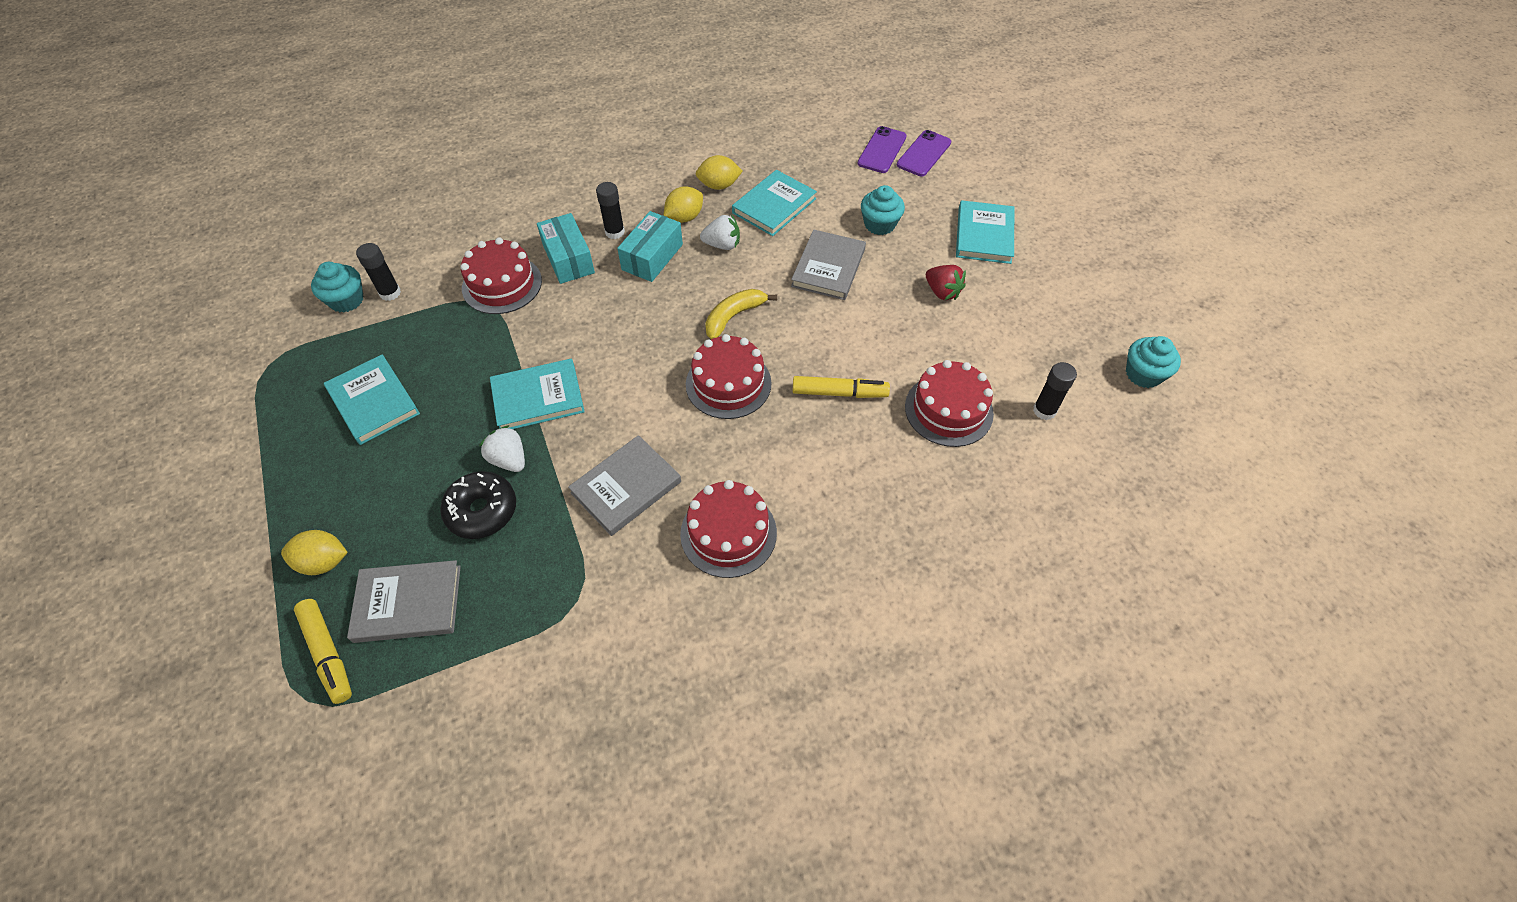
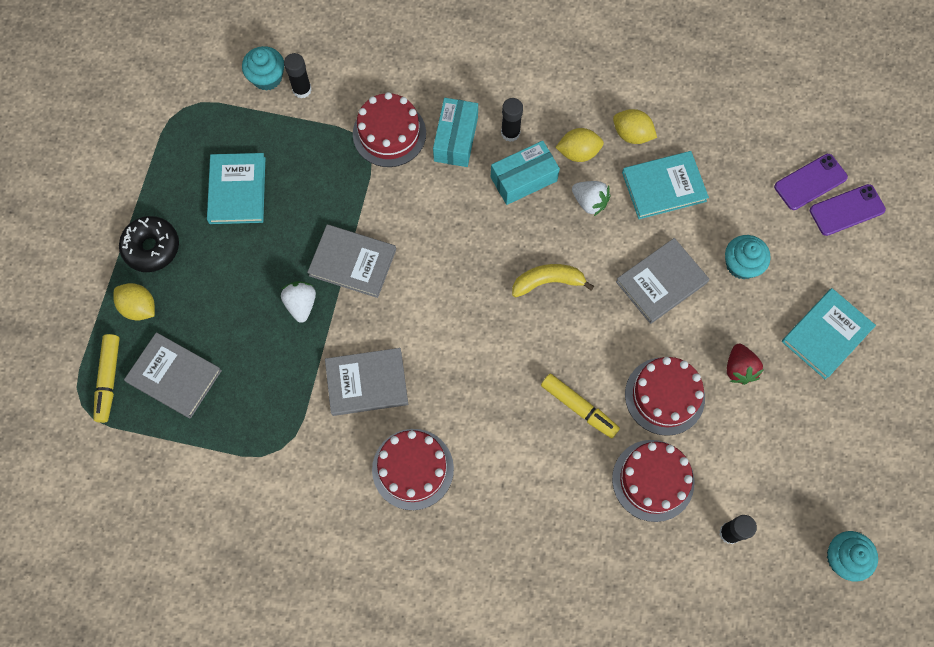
camera: 35 degrees right, 15 degrees up
black donut [440,471,516,539] -> black donut moved to [119,216,179,272]
turquoise book [490,359,585,429] -> grey book [307,224,396,298]
red cake [686,334,771,419] -> red cake moved to [625,357,705,436]

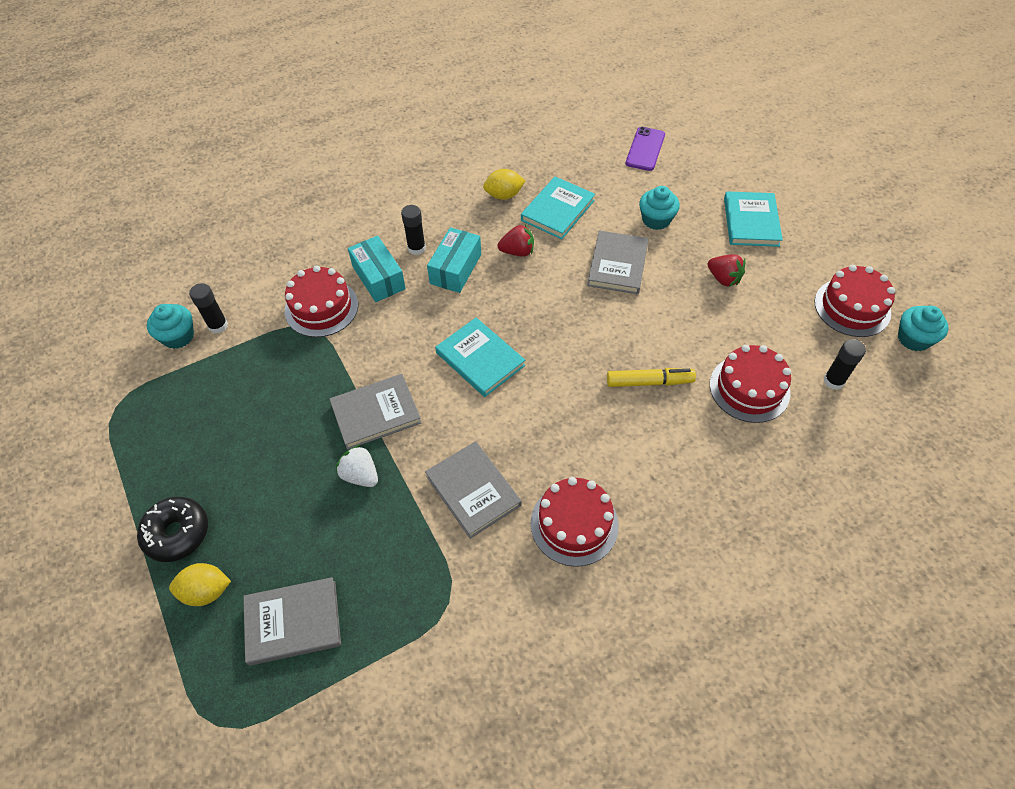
camera: 40 degrees left, 15 degrees down
yellow marker [93,334,120,423] -> none
turquoise book [207,153,265,224] -> turquoise book moved to [435,317,525,397]
grey book [325,348,408,416] -> grey book turned 75 degrees counterclockwise [425,441,522,539]
yellow banana [512,264,594,298] -> none
yellow lemon [555,128,604,162] -> none
white strawberry [572,181,611,216] -> red strawberry [498,224,534,257]
red cake [625,357,705,436] -> red cake moved to [814,265,895,337]
purple phone [810,184,886,236] -> none

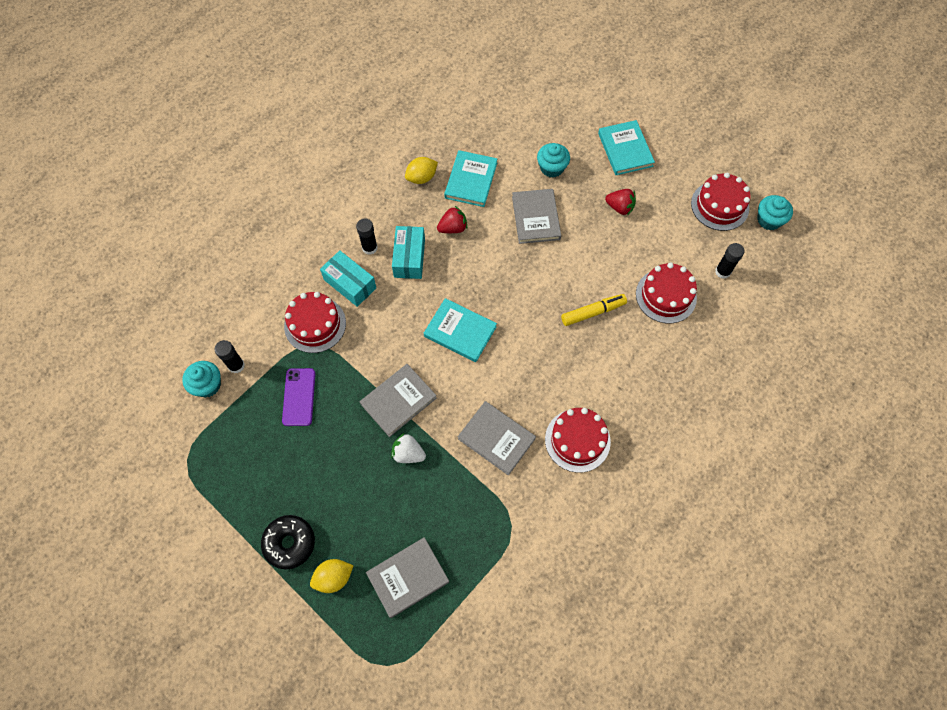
camera: 20 degrees left, 10 degrees up
purple phone [626,127,665,171] -> purple phone moved to [282,368,316,426]

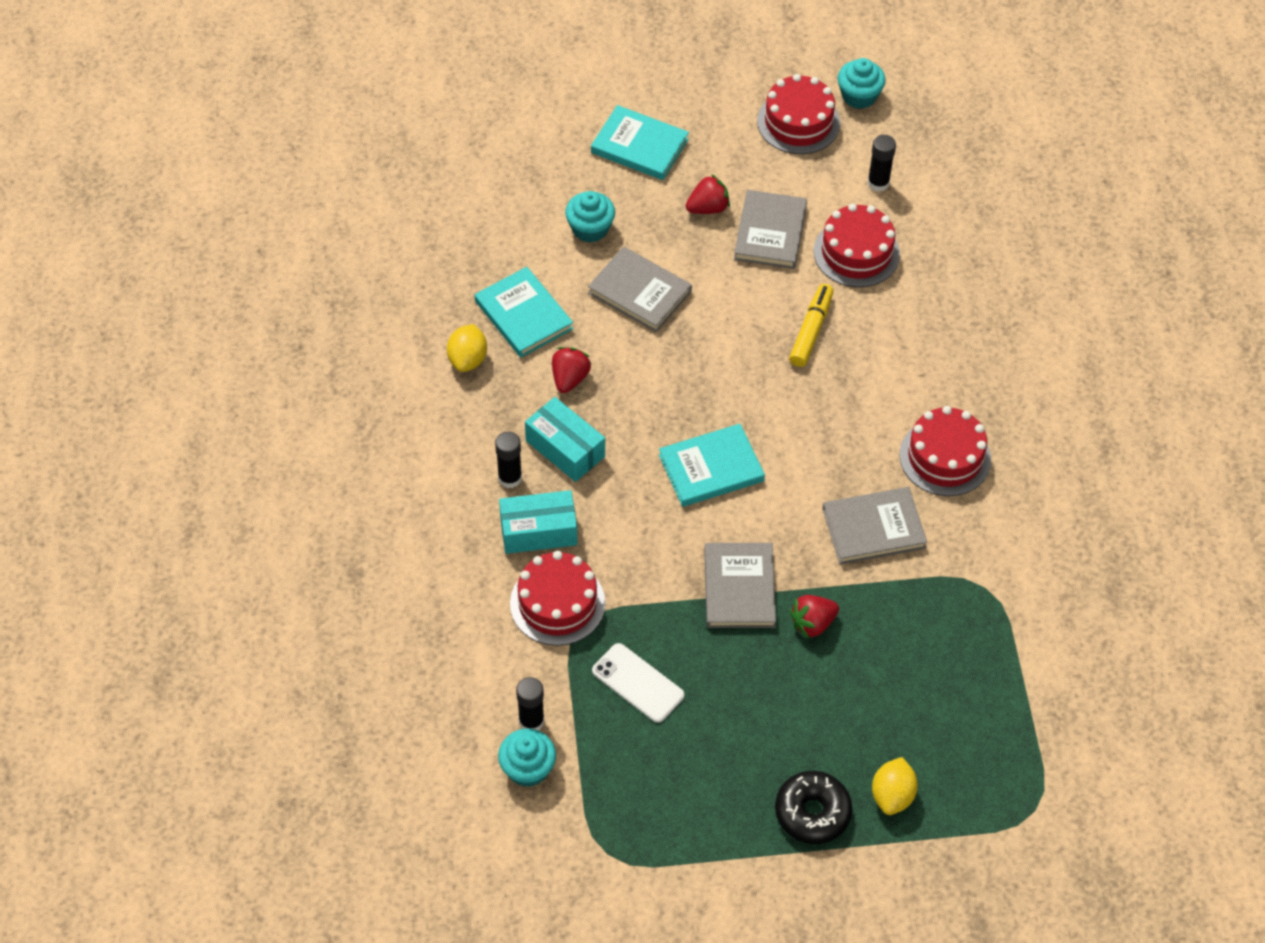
camera: 50 degrees left, 10 degrees down
purple phone [282,368,316,426] -> white phone [592,643,684,723]
grey book [366,537,449,618] -> grey book moved to [734,190,807,269]
white strawberry [391,433,426,463] -> red strawberry [790,595,839,639]

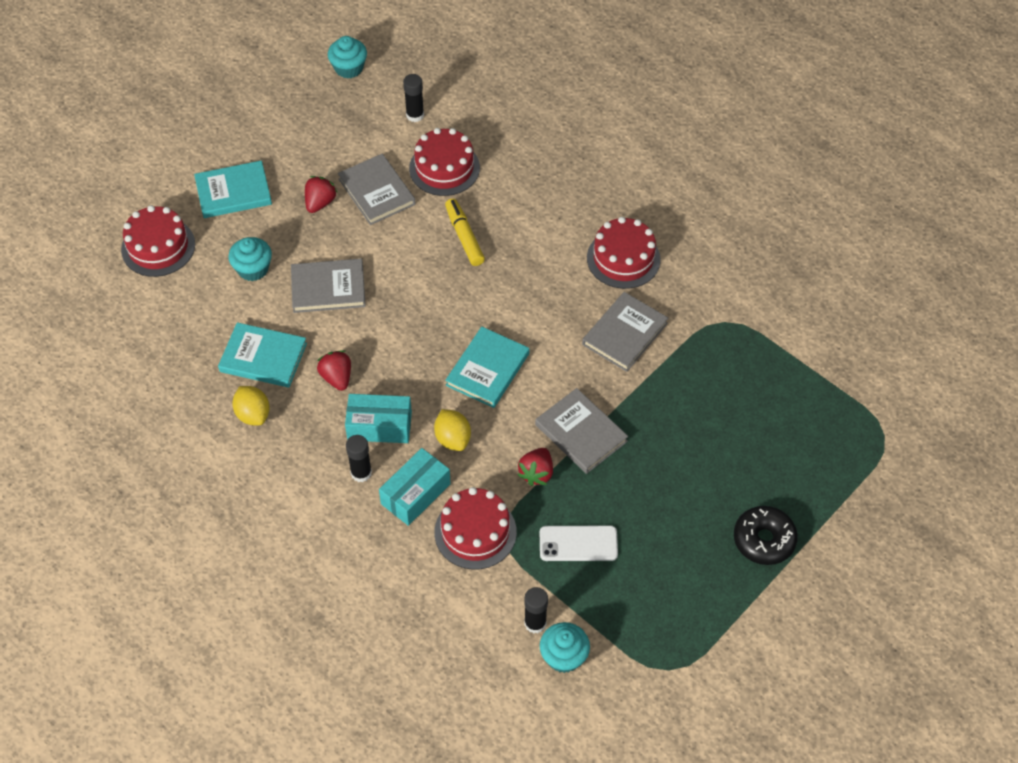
camera: 40 degrees left, 0 degrees up
red cake [757,74,840,154] -> red cake moved to [121,205,195,277]
red strawberry [790,595,839,639] -> red strawberry moved to [517,448,553,486]
yellow lemon [872,757,918,815] -> yellow lemon moved to [434,409,471,451]

